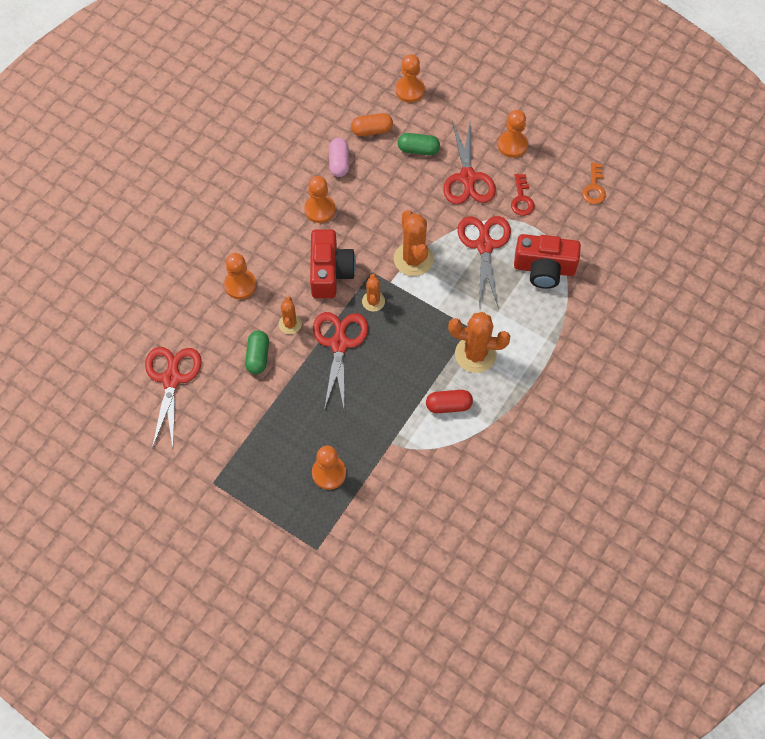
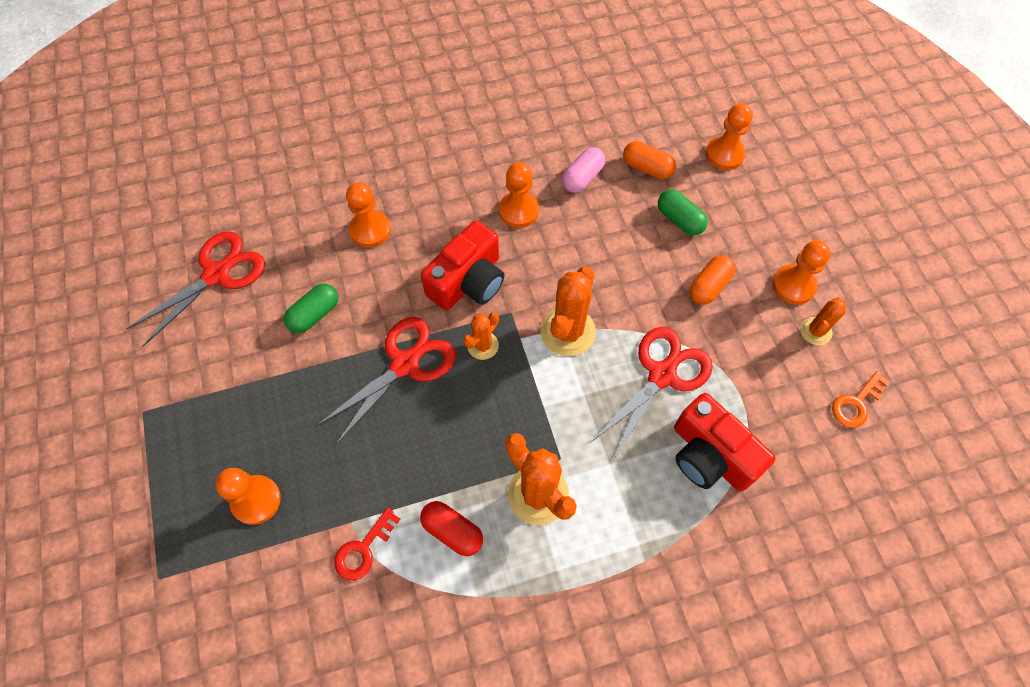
camera: 40 degrees right, 0 degrees up
orange cactus [279,296,302,334] -> orange cactus moved to [800,297,846,345]
red scissors [443,120,496,204] -> orange capsule [689,255,736,305]
red key [511,174,535,216] -> red key moved to [334,507,400,580]

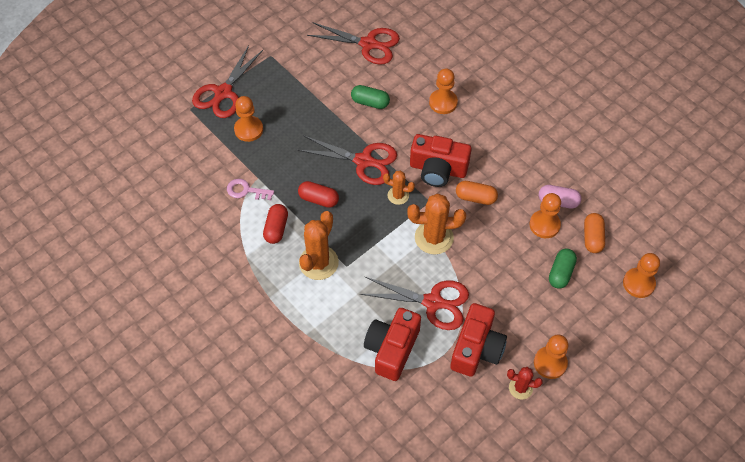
camera: 65 degrees right, 5 degrees down
red key [334,507,400,580] -> pink key [227,179,274,200]
orange pawn [499,162,539,228] -> orange pawn moved to [529,193,561,238]
orange capsule [689,255,736,305] -> orange capsule moved to [456,181,498,205]
orange cactus [800,297,846,345] -> red cactus [507,367,543,400]
orange key [832,371,890,428] -> none
none -> red scissors [192,45,263,118]
none -> red capsule [298,181,339,208]
none -> red camera [450,303,507,377]

